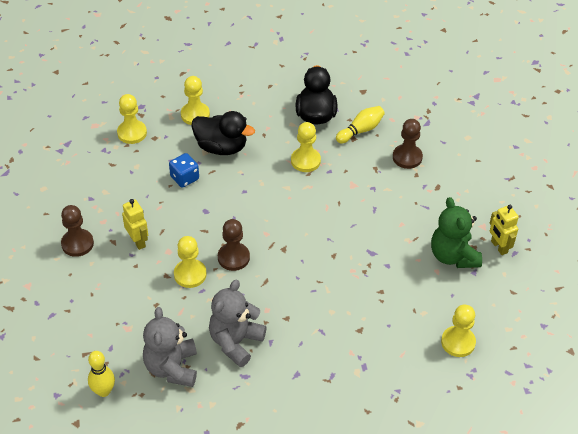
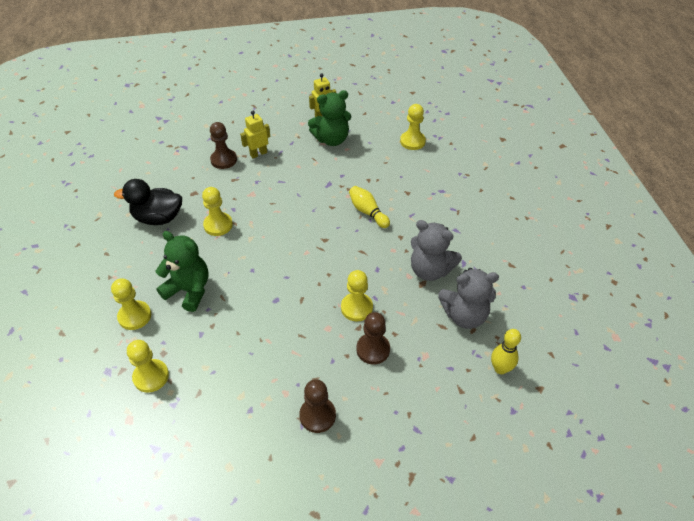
camera: 90 degrees left, 0 degrees up
yellow robot [122,199,148,250] -> yellow robot moved to [240,111,270,158]
blue dice [169,153,199,188] -> none
black duck [191,111,255,155] -> green teddy bear [155,231,209,312]
brown pawn [218,219,250,271] -> brown pawn moved to [356,312,390,364]
yellow bowling pin [336,106,385,143] -> yellow bowling pin moved to [349,186,390,228]

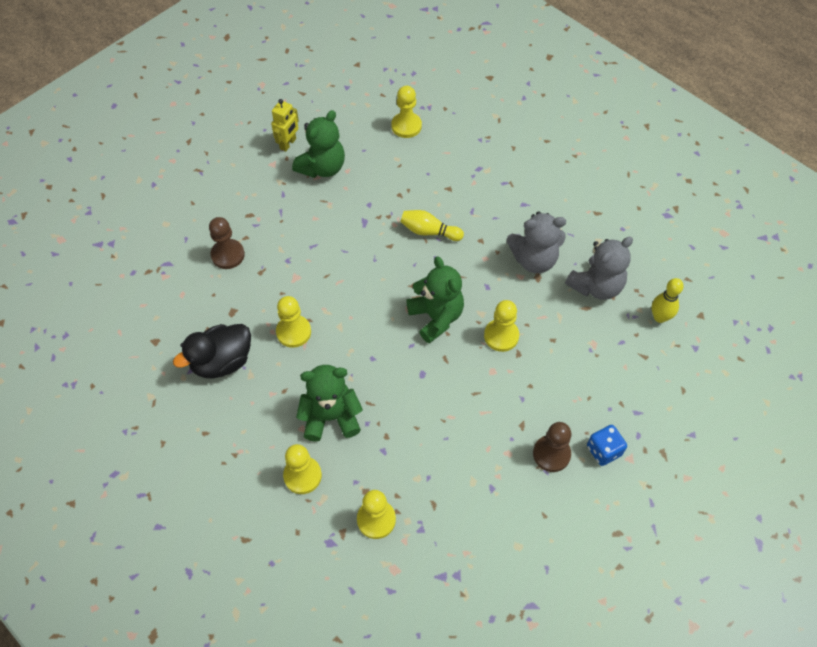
camera: 35 degrees left, 10 degrees up
yellow robot [240,111,270,158] -> none
brown pawn [356,312,390,364] -> none
none -> green teddy bear [406,256,464,343]
none -> blue dice [587,425,627,466]

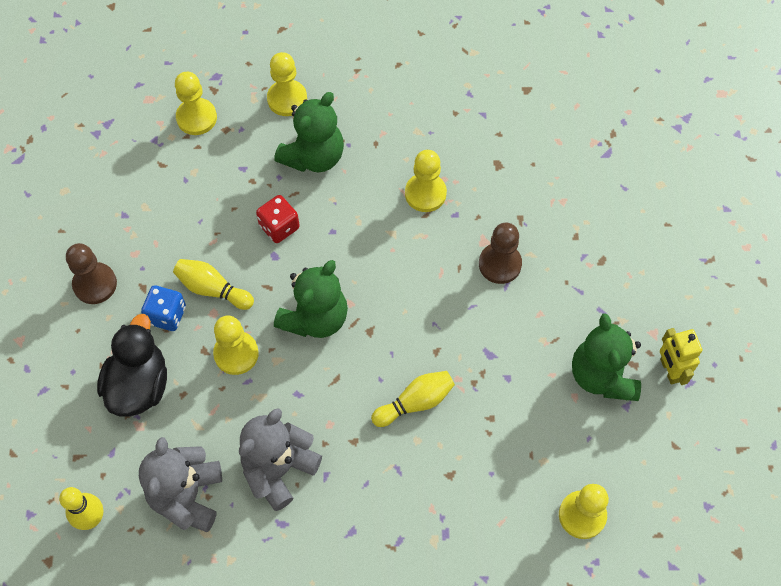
camera: 135 degrees right, 5 degrees up
black duck [173,324,251,378] -> black duck moved to [97,314,167,417]
brown pawn [209,217,245,269] -> brown pawn moved to [479,223,522,284]
green teddy bear [406,256,464,343] -> green teddy bear turned 75 degrees counterclockwise [274,260,348,338]
blue dice [587,425,627,466] -> blue dice moved to [141,285,186,331]
none -> yellow bowling pin [173,259,254,310]
none -> red dice [256,195,300,243]

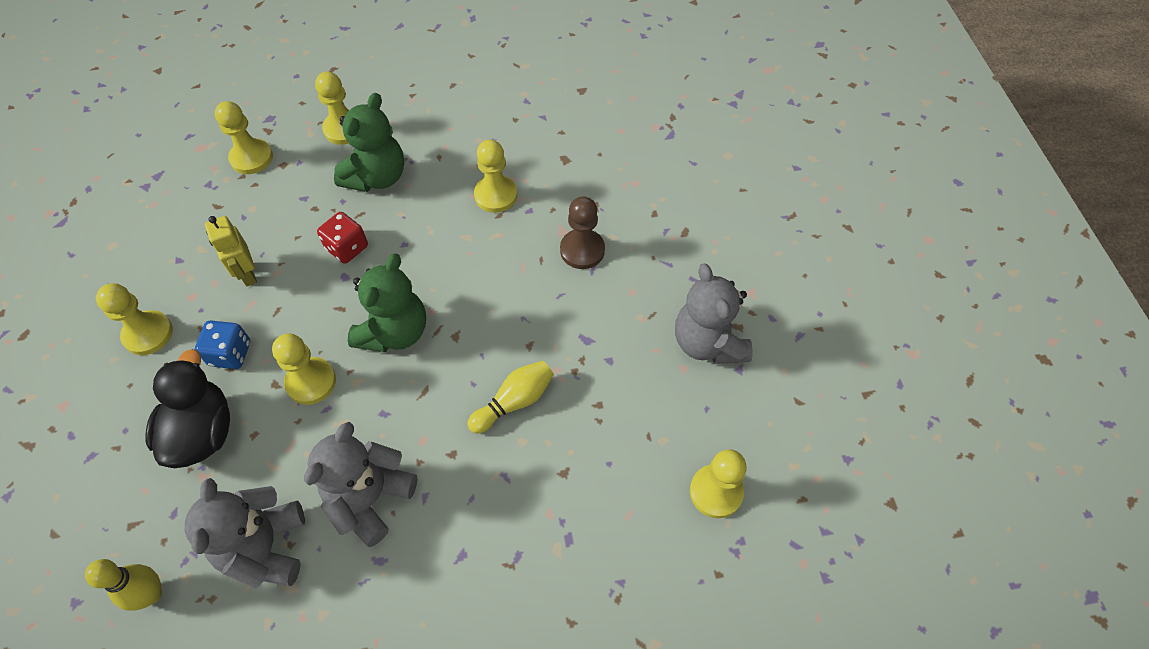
camera: 10 degrees left, 5 degrees down
brown pawn [66,243,117,304] -> yellow pawn [96,283,173,355]
yellow bowling pin [173,259,254,310] -> none
green teddy bear [572,313,641,401] -> grey teddy bear [675,263,753,364]
yellow robot [660,328,703,385] -> yellow robot moved to [205,216,257,286]

